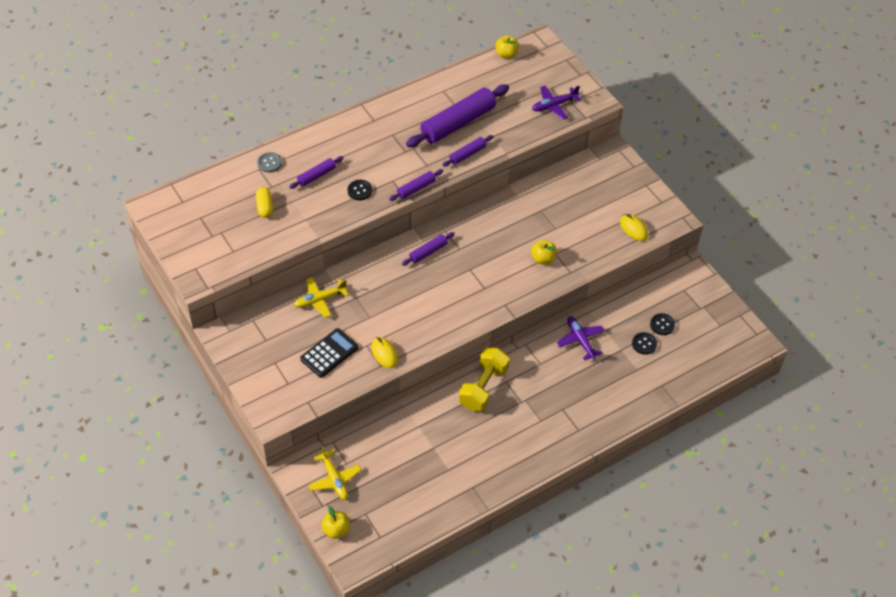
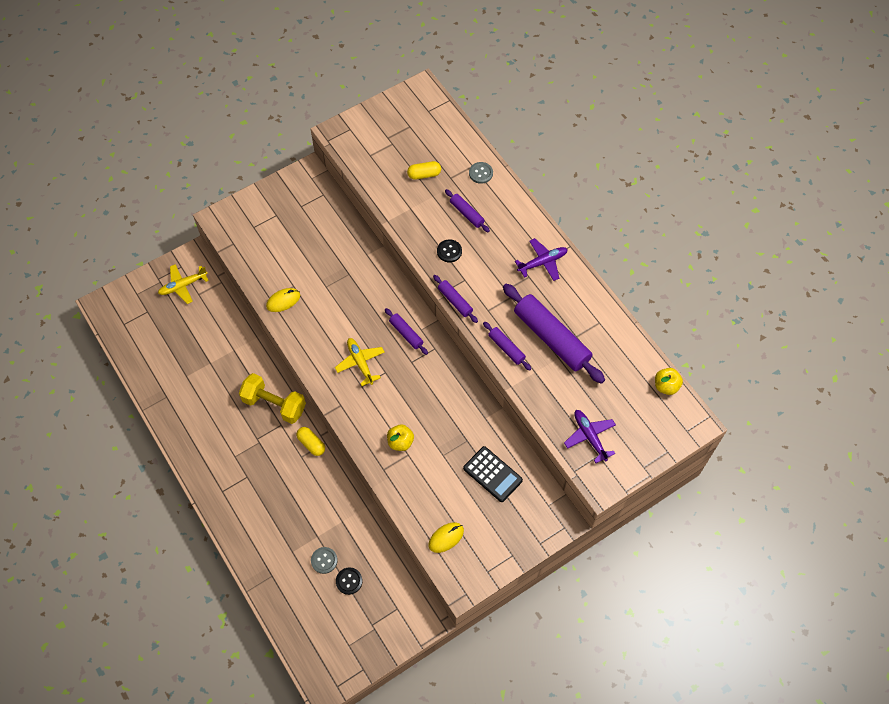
camera: 90 degrees right, 10 degrees up
yellow plane [294,277,349,318] -> yellow plane moved to [335,338,385,386]
black calculator [300,328,359,378] -> black calculator moved to [463,446,523,502]
yellow apple [321,506,350,539] -> none
purple plane [557,316,605,360] -> purple plane moved to [515,238,568,281]
black button [632,332,657,355] -> grey button [311,547,338,574]
none -> yellow capsule [296,427,325,456]

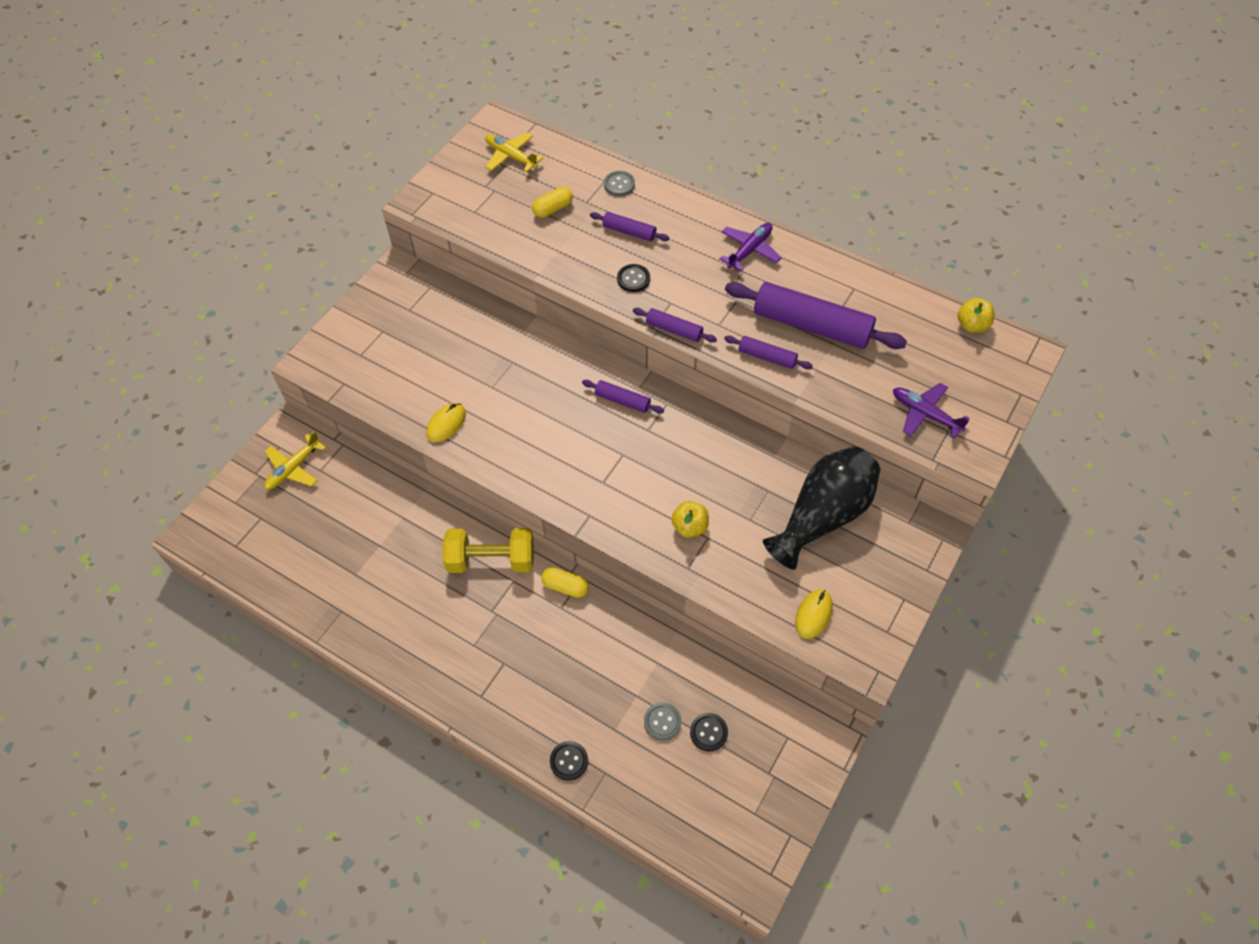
camera: 25 degrees left, 5 degrees down
yellow plane [335,338,385,386] -> yellow plane moved to [485,132,543,172]
black calculator [463,446,523,502] -> black vase [763,446,880,570]
none -> black button [550,741,588,781]

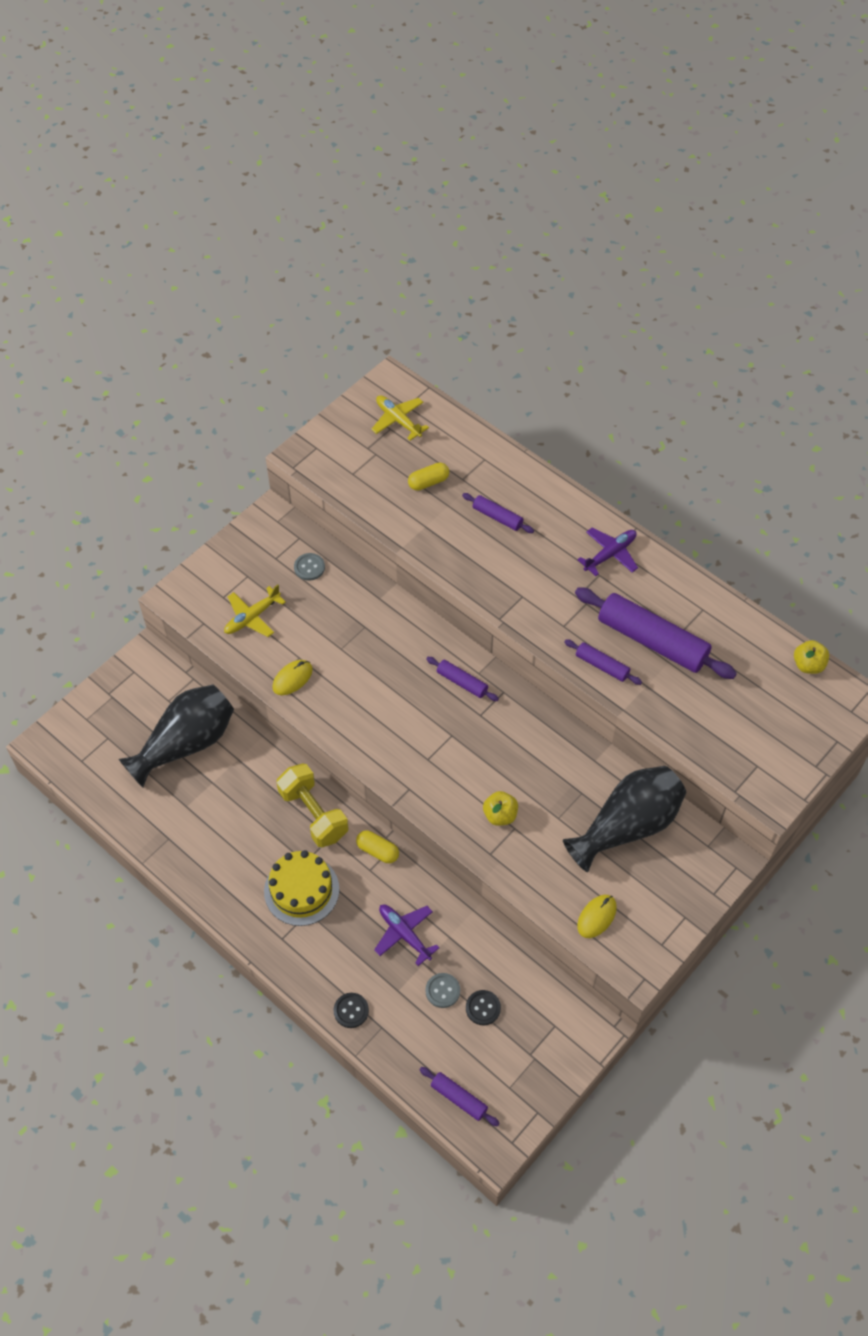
camera: 10 degrees right, 0 degrees up
yellow plane [264,430,326,490] -> yellow plane moved to [224,585,286,637]
yellow dumbbell [443,528,534,573] -> yellow dumbbell turned 45 degrees clockwise [276,764,348,847]
grey button [604,171,635,196] -> grey button moved to [294,553,325,581]
black button [617,264,650,292] -> none
purple rolling pin [633,308,717,343] -> purple rolling pin moved to [420,1067,500,1127]
purple plane [893,383,970,439] -> purple plane moved to [374,905,439,966]
none -> black vase [119,685,234,788]
none -> yellow cake [264,850,339,926]

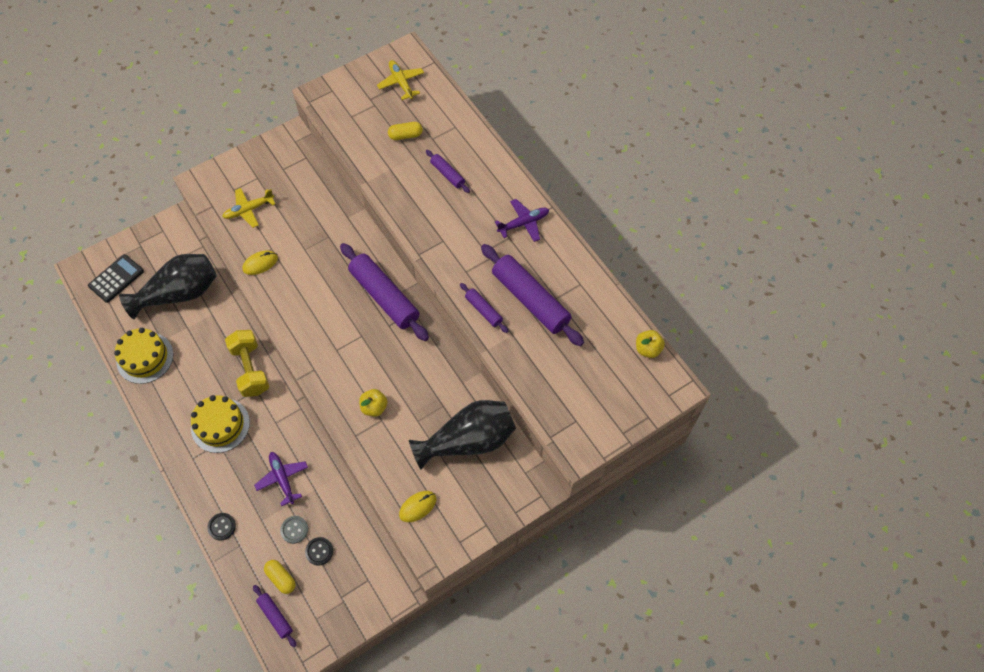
camera: 15 degrees right, 5 degrees up
grey button [294,553,325,581] -> none
yellow capsule [356,830,399,863] -> yellow capsule moved to [264,560,296,594]
purple rolling pin [426,657,499,701] -> purple rolling pin [340,243,429,341], size x2.06
none -> black calculator [88,254,144,303]
none -> yellow cake [114,328,174,384]

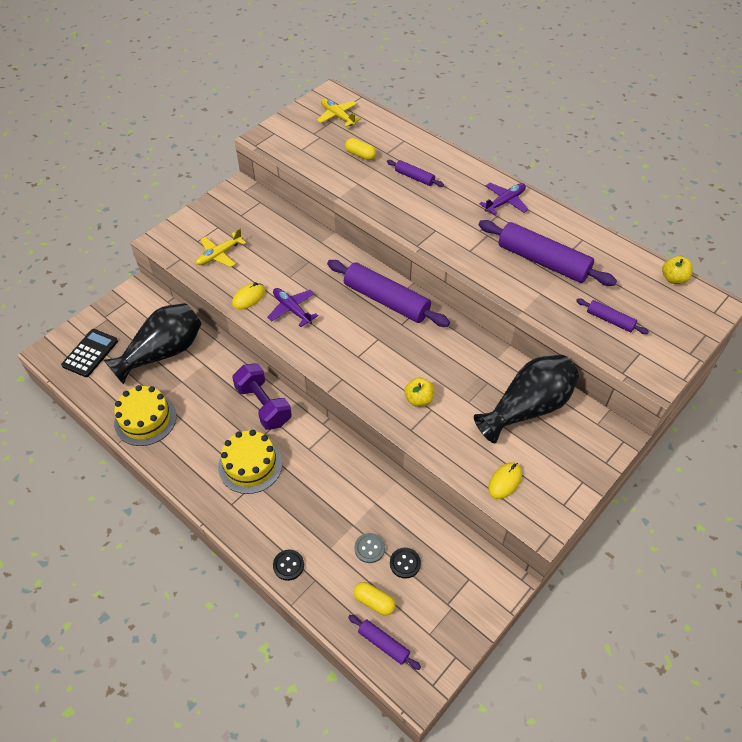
camera: 15 degrees left, 10 degrees down
yellow dumbbell [225,330,269,397] -> purple dumbbell [232,363,292,430]
purple plane [254,452,308,506] -> purple plane moved to [267,288,318,327]
yellow capsule [388,122,423,140] -> yellow capsule turned 60 degrees clockwise [345,138,376,160]
purple rolling pin [460,283,508,333] -> purple rolling pin moved to [576,298,649,334]

